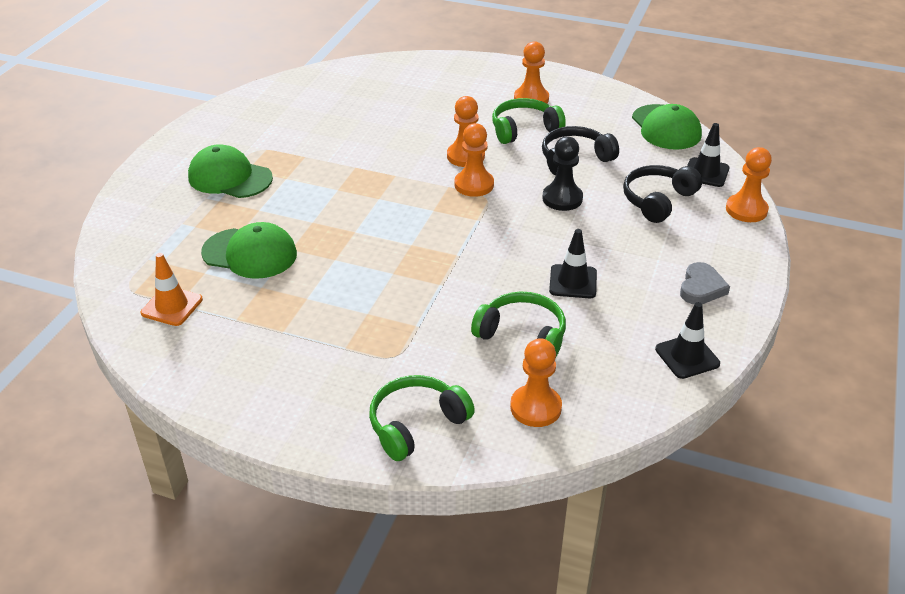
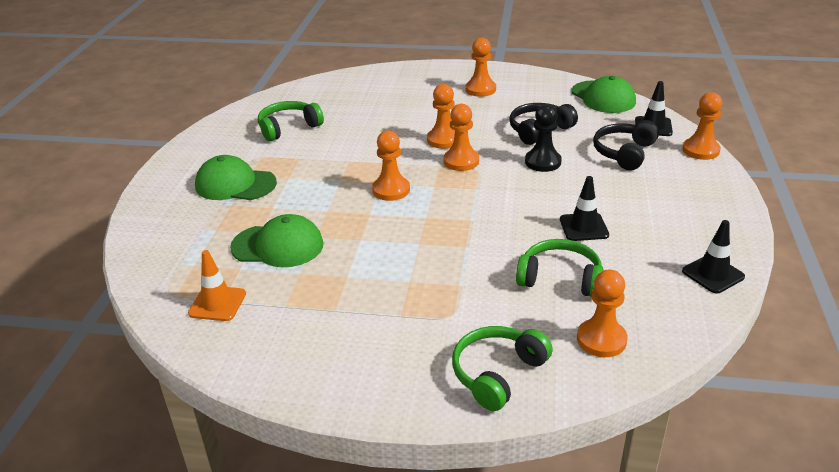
camera: 10 degrees left, 5 degrees down
green headphones [492,98,566,144] -> green headphones moved to [258,101,324,141]
grey heart [680,262,730,304] -> none
none -> orange pawn [372,130,410,201]

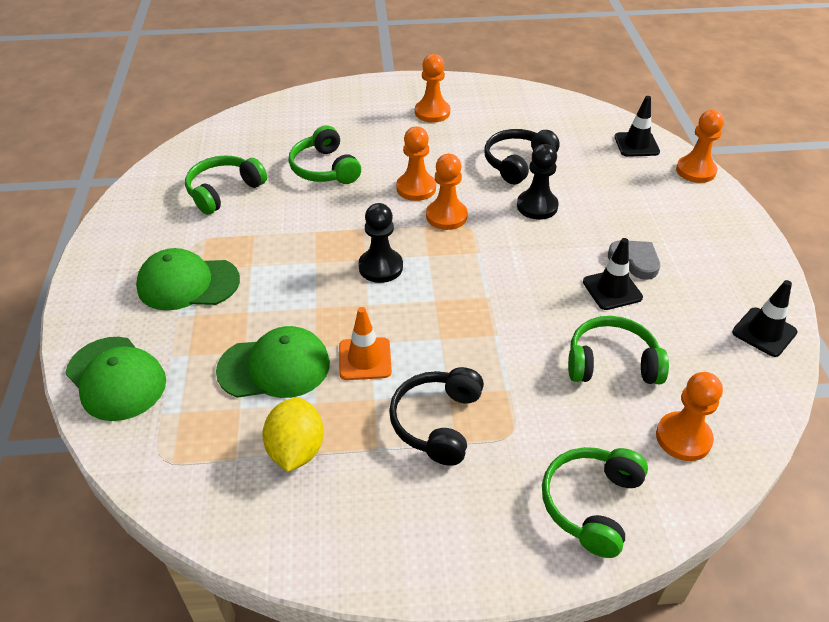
camera: 15 degrees left, 10 degrees up
orange traffic cone [188,250,246,321] -> orange traffic cone moved to [339,307,392,380]
orange pawn [372,130,410,201] -> black pawn [358,203,403,283]
green cap [571,76,636,113] -> green cap moved to [65,337,166,421]
black headphones [593,120,659,170] -> black headphones moved to [389,367,484,466]
none -> yellow lemon [262,397,324,472]
none -> green headphones [289,125,361,184]
none -> grey heart [608,240,660,280]

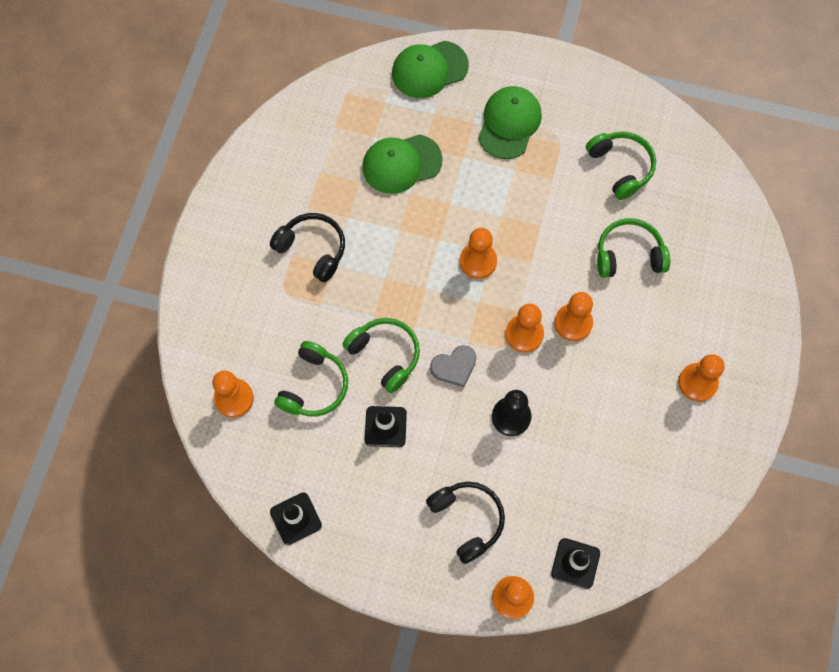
camera: 110 degrees right, 25 degrees up
green cap [216,326,330,398] -> green cap turned 60 degrees clockwise [362,134,443,194]
yellow lemon [262,397,324,472] -> none
orange traffic cone [339,307,392,380] -> none
black pawn [358,203,403,283] -> orange pawn [460,228,497,279]
black headphones [484,129,560,184] -> black headphones moved to [426,482,505,564]
green headphones [542,447,648,558] -> green headphones moved to [342,318,420,393]
grey heart [608,240,660,280] -> grey heart moved to [430,345,476,387]

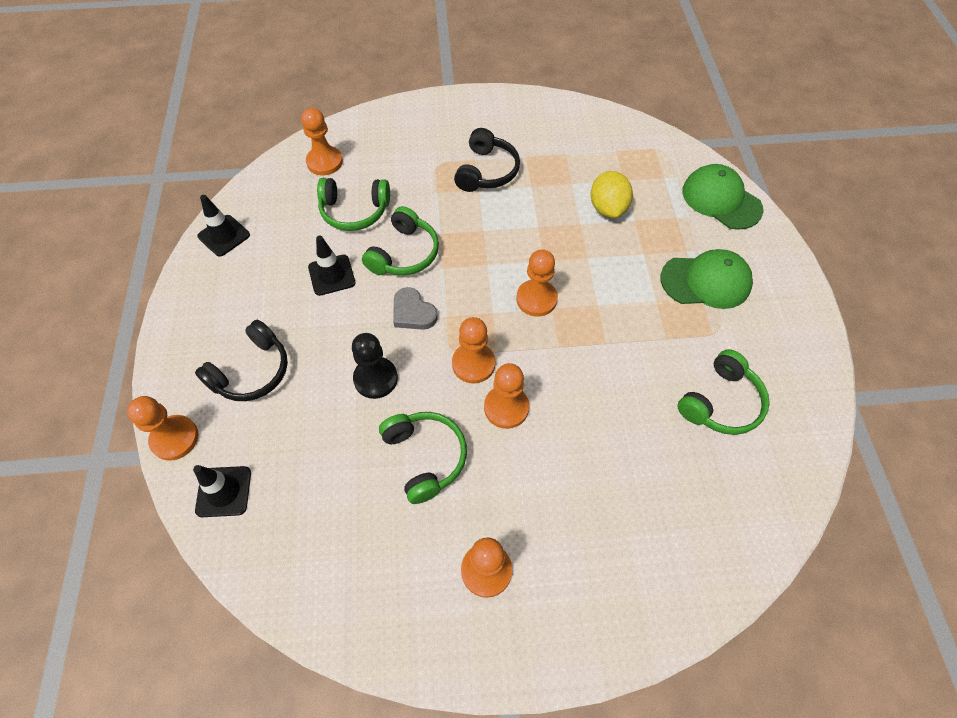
camera: 70 degrees right, 10 degrees down
green cap [362,134,443,194] -> yellow lemon [591,171,633,218]
green headphones [597,218,670,278] -> green headphones moved to [379,412,467,504]

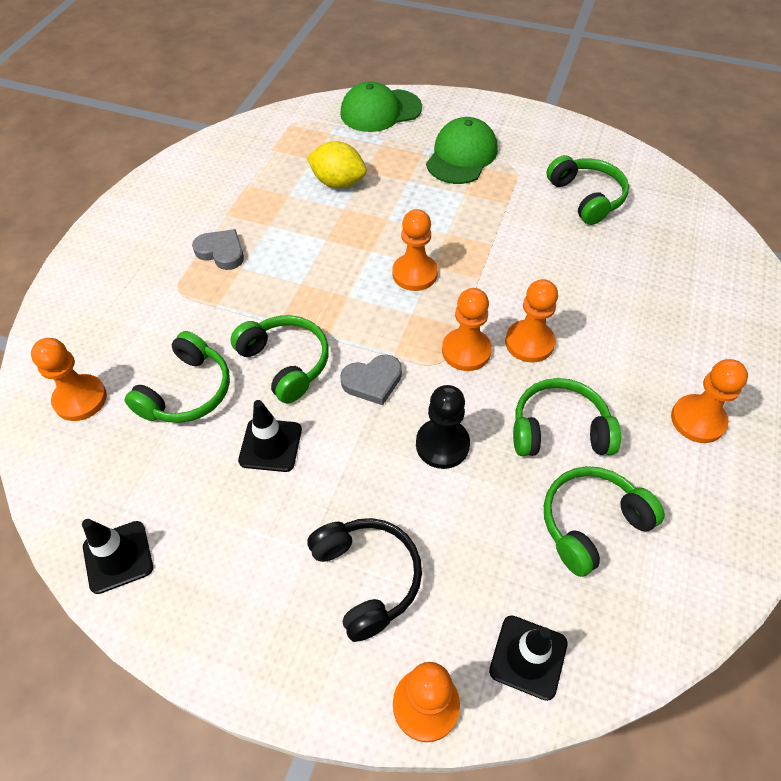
camera: 65 degrees left, 5 degrees down
black headphones [454,128,520,192] -> grey heart [192,229,244,270]
none -> green headphones [544,466,665,577]

